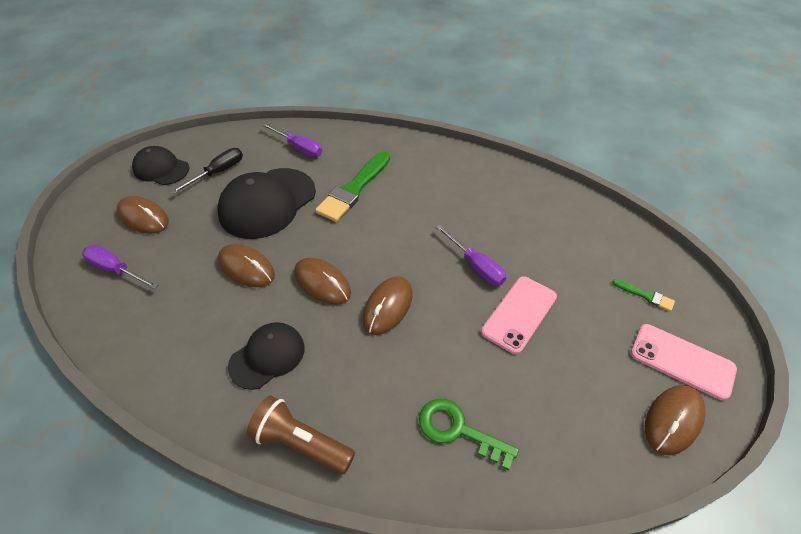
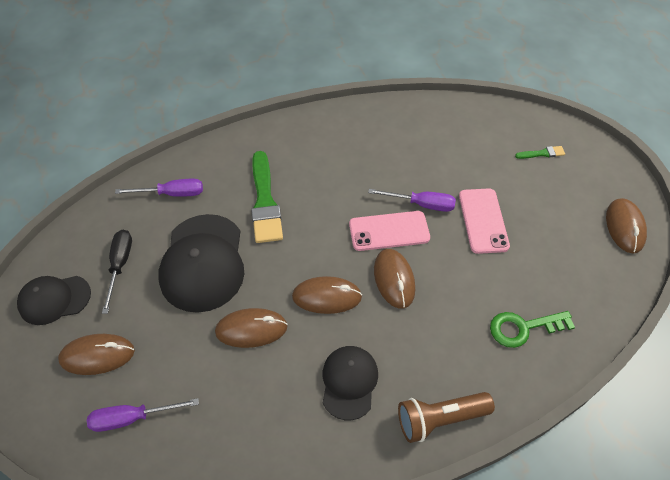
camera: 40 degrees left, 5 degrees up
pink phone [631,324,737,400] -> pink phone moved to [349,211,430,251]

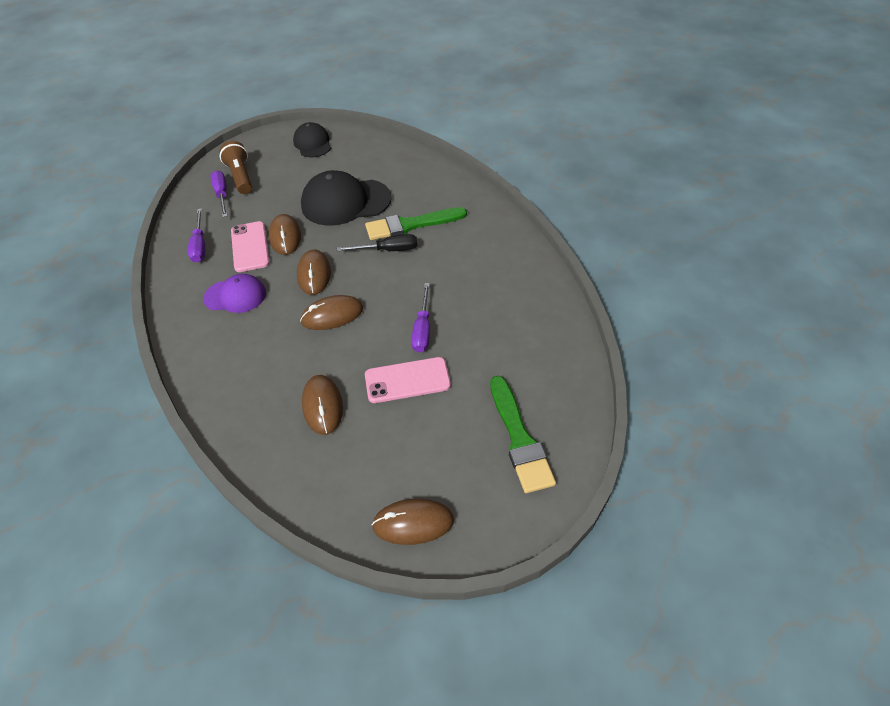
camera: 85 degrees right, 5 degrees down
brown mouse [58,334,135,375] -> brown mouse moved to [302,375,343,435]
black screwdriver [102,230,132,314] -> black screwdriver moved to [337,234,417,251]
purple screwdriver [115,179,203,197] -> purple screwdriver moved to [188,209,205,262]
black cap [323,346,378,420] -> purple cap [203,274,266,313]
pink phone [349,211,430,251] -> pink phone moved to [231,221,270,272]
brown flashlight [398,392,495,443] -> brown flashlight moved to [219,141,252,194]
green key [490,311,575,348] -> none
green brush [515,146,565,159] -> green brush [490,376,556,493], size x2.19

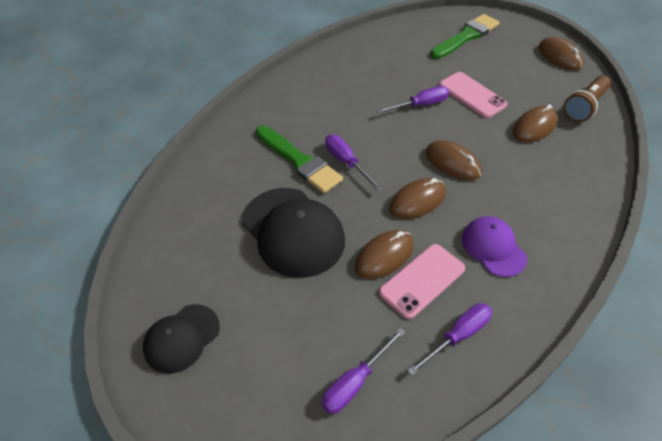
camera: 120 degrees left, 0 degrees up
brown flashlight [219,141,252,194] -> brown flashlight moved to [563,75,611,122]
black screwdriver [337,234,417,251] -> purple screwdriver [325,135,383,191]

